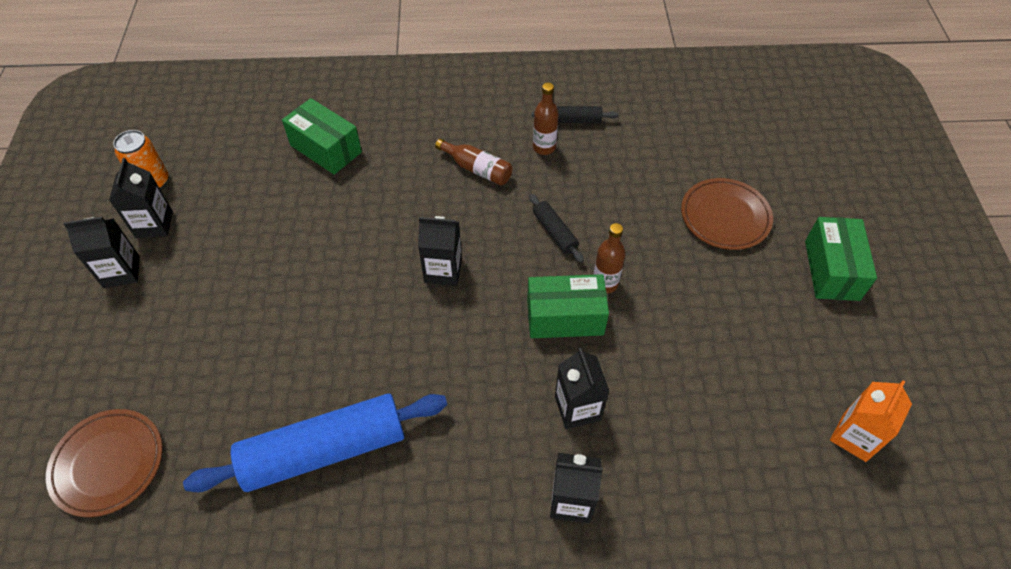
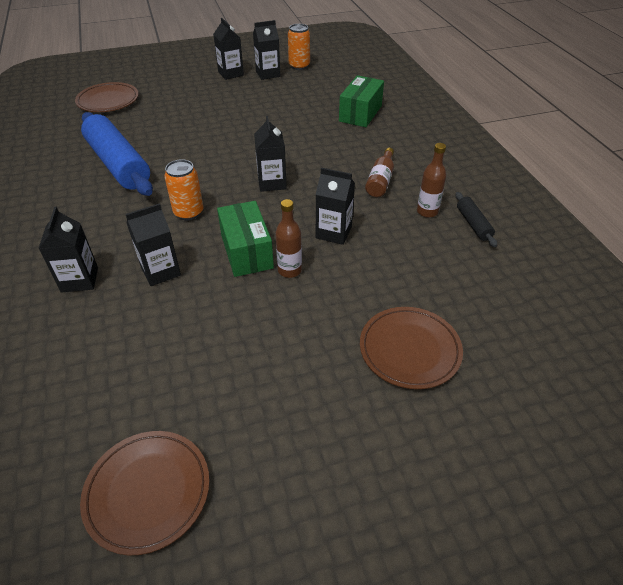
camera: 75 degrees right, 10 degrees down
black rolling pin [529,194,584,263] -> black carton [316,168,355,245]
green box [805,217,877,301] -> none
orange carton [830,380,912,462] -> brown plate [80,431,210,555]
none -> orange can [164,159,203,221]

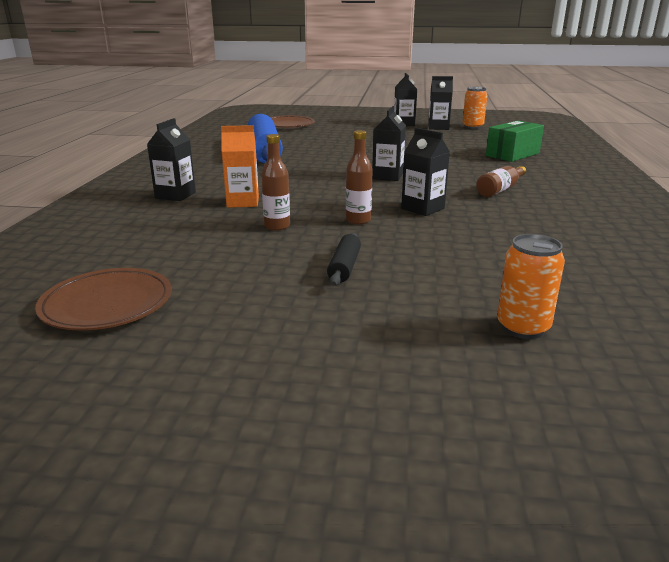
camera: 25 degrees right, 20 degrees down
black carton [126,203,181,286] -> orange carton [221,125,259,208]
orange can [164,159,203,221] -> orange can moved to [497,234,565,339]
green box [217,201,274,277] -> none
brown plate [360,307,463,389] -> none
brown bottle [417,143,446,218] -> brown bottle moved to [261,134,290,231]
black rolling pin [455,192,497,247] -> black rolling pin moved to [327,233,361,286]

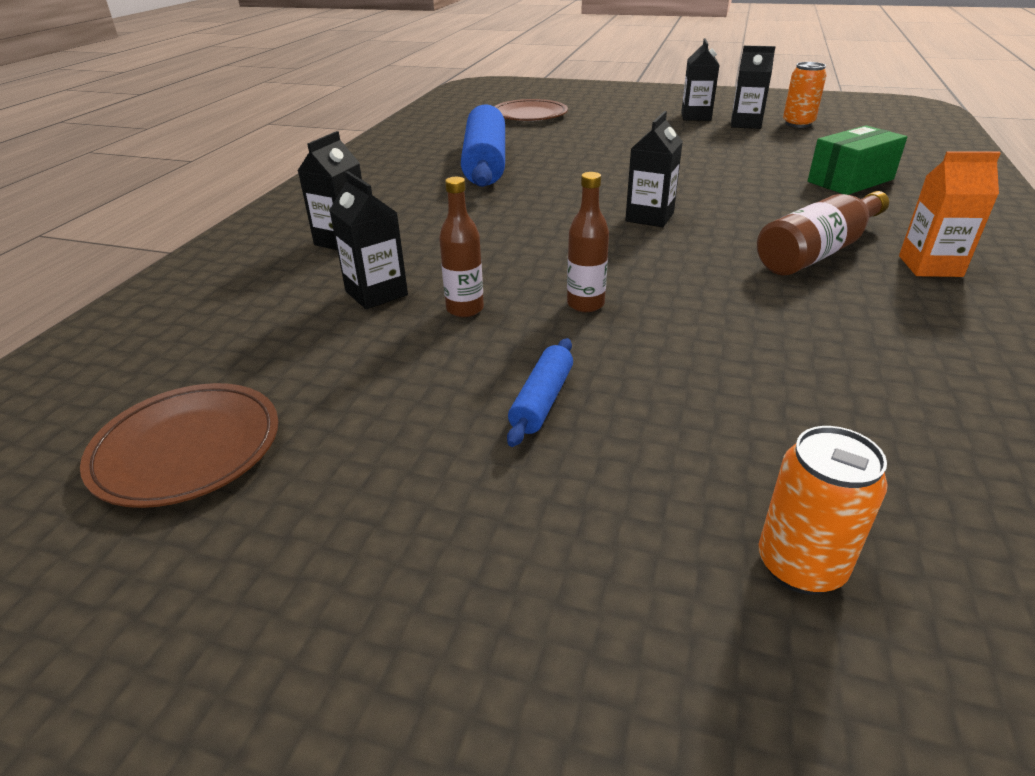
camera: 10 degrees right, 10 degrees up
orange carton [221,125,259,208] -> orange carton moved to [899,152,1001,277]
black rolling pin [327,233,361,286] -> blue rolling pin [507,338,573,447]
black carton [401,128,450,216] -> black carton moved to [329,171,408,309]
brown bottle [476,166,526,197] -> brown bottle [757,191,889,275], size x1.54

